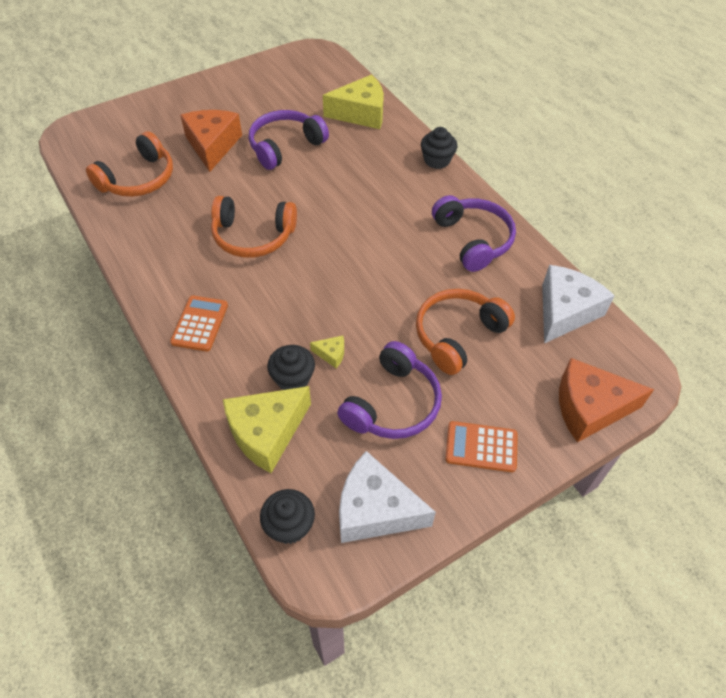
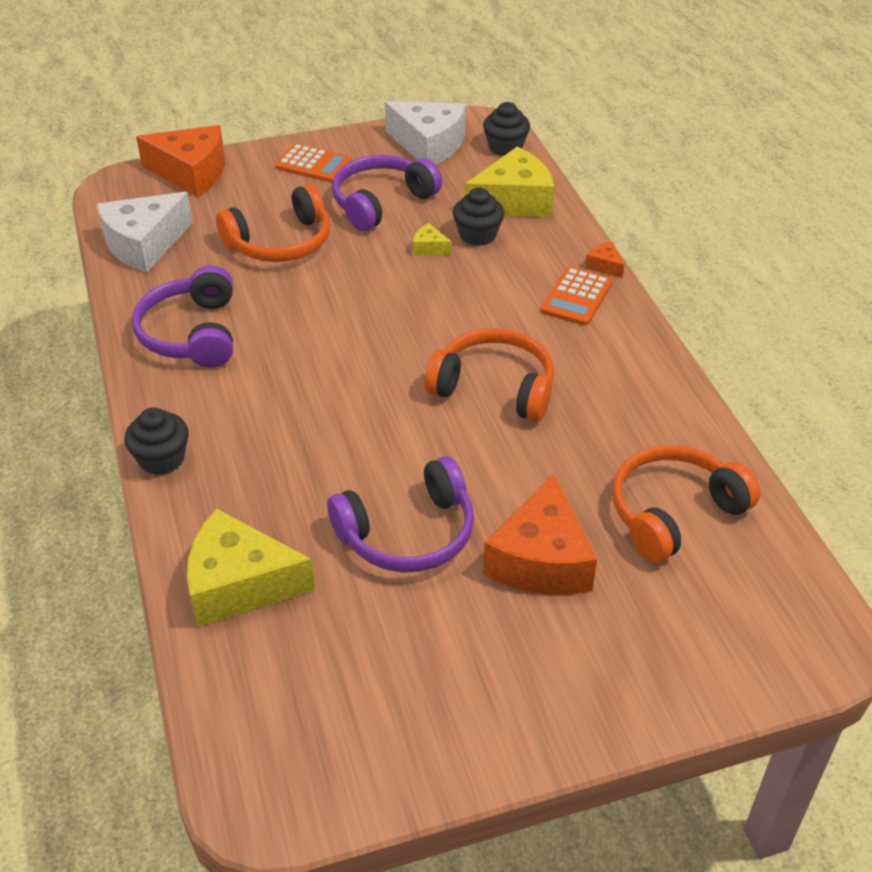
camera: 165 degrees left, 10 degrees down
none -> orange cheese [585,241,625,278]

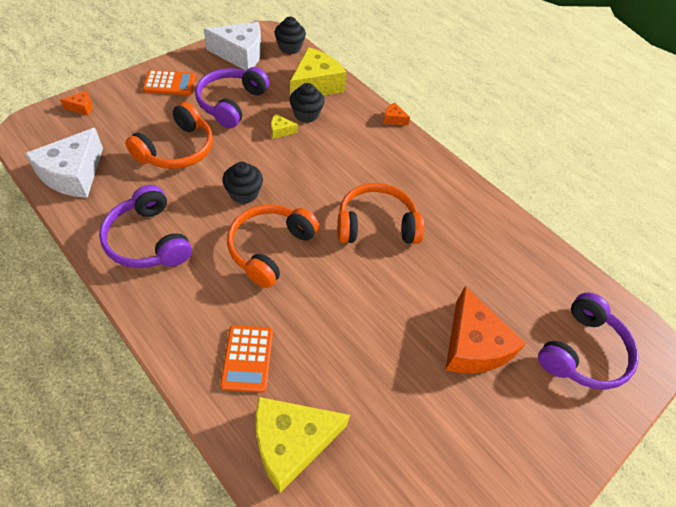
camera: 30 degrees left, 10 degrees up
black cupcake [124,408,189,475] -> black cupcake moved to [222,162,263,204]
orange cheese [136,125,225,197] -> orange cheese [60,91,92,115], size x0.43
purple headphones [327,456,474,573] -> purple headphones moved to [538,292,638,390]
orange calculator [541,267,612,326] -> orange calculator moved to [220,325,273,393]
orange headphones [612,445,761,563] -> orange headphones moved to [227,204,319,288]

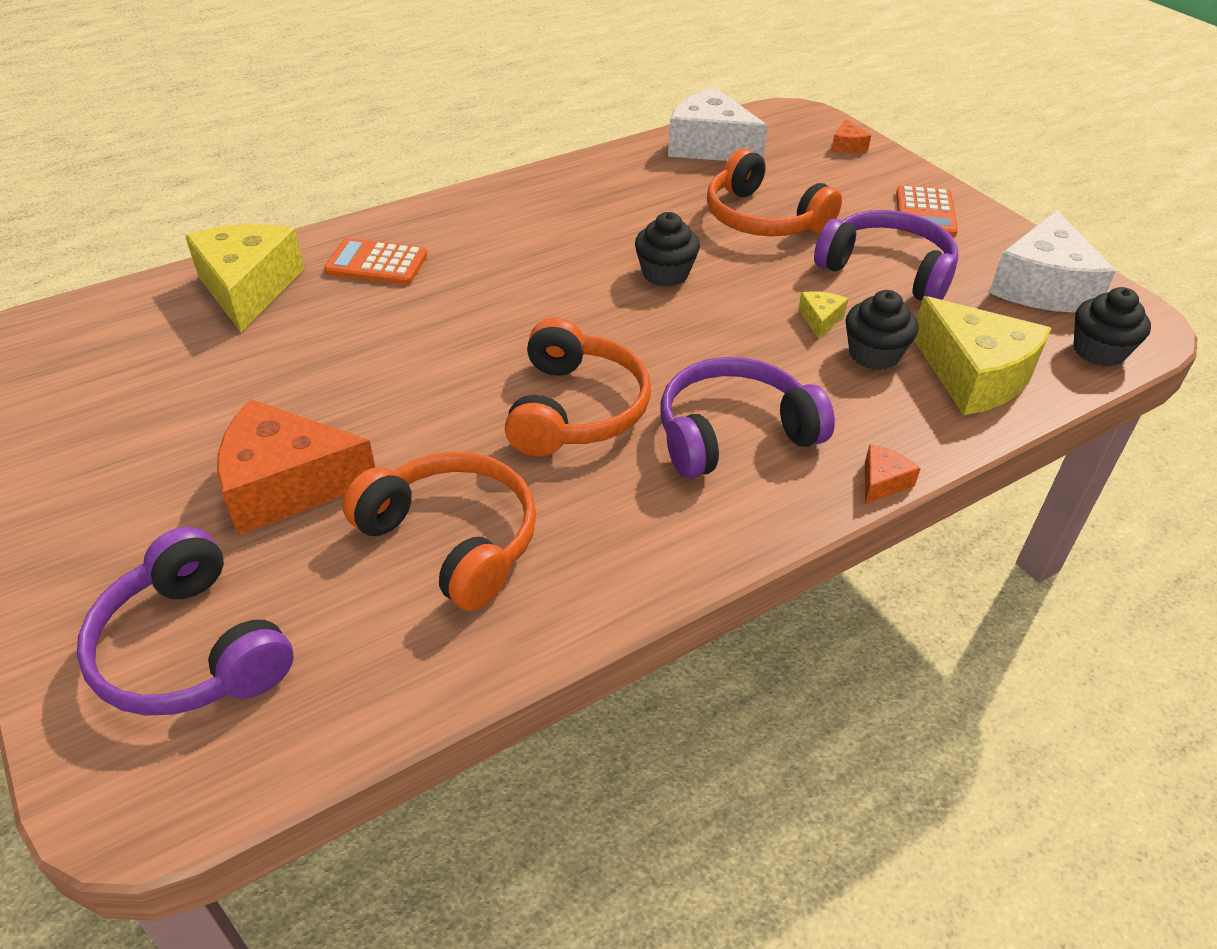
camera: 105 degrees right, 10 degrees down
purple headphones [99,185,192,268] -> purple headphones moved to [660,357,835,479]
orange headphones [227,204,319,288] -> orange headphones moved to [343,452,536,611]

